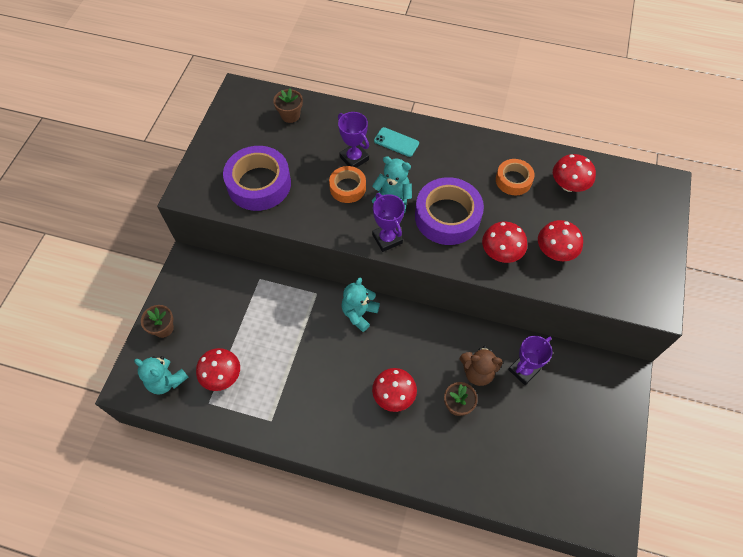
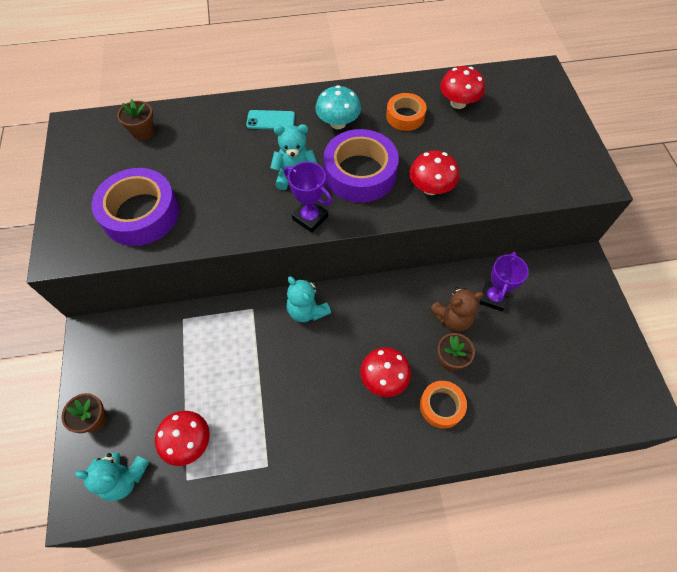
camera: 25 degrees left, 0 degrees up
orange tape [329,166,366,203] -> orange tape moved to [420,381,467,429]
purple trophy [338,112,369,168] -> none
turquoise teddy bear [341,277,380,332] -> turquoise teddy bear turned 45 degrees counterclockwise [287,276,331,322]
red mushroom [538,220,583,261] -> none
none -> turquoise mushroom [315,85,361,129]

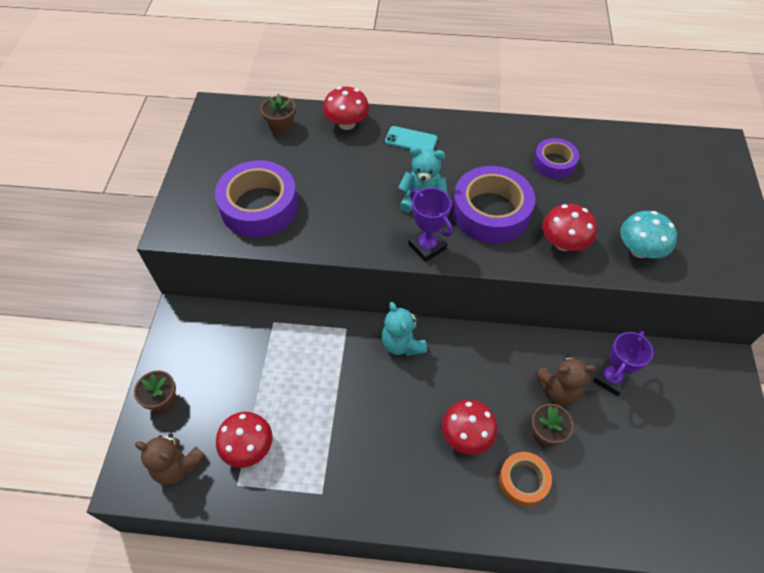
camera: 15 degrees right, 5 degrees down
turquoise teddy bear [75,453,150,501] -> brown teddy bear [135,433,206,485]
turquoise mushroom [315,85,361,129] -> turquoise mushroom moved to [620,211,677,258]
orange tape [386,93,427,131] -> purple tape [533,138,579,179]
red mushroom [440,66,485,109] -> red mushroom moved to [323,87,369,130]

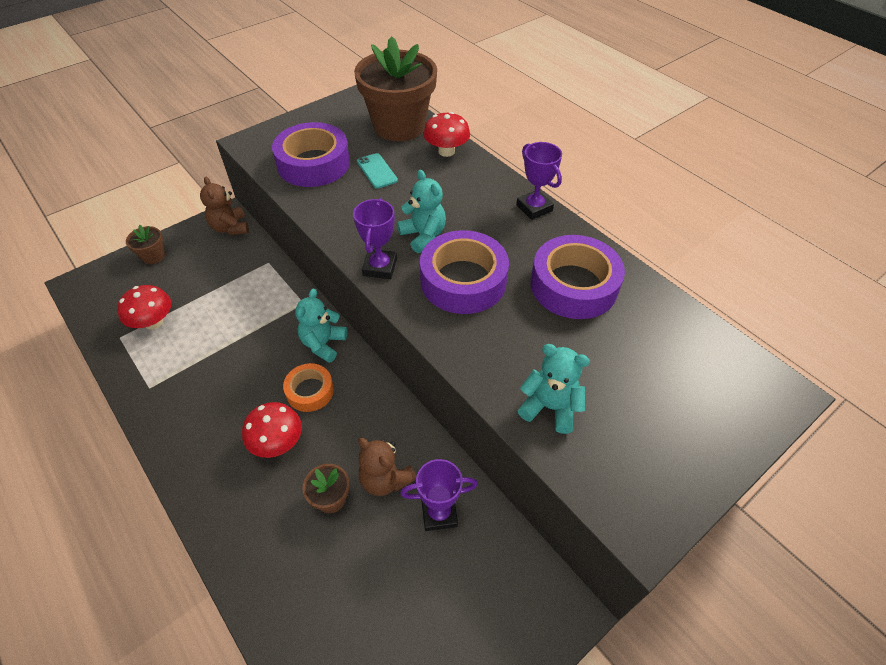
camera: 45 degrees right, 5 degrees down
brown teddy bear [135,433,206,485] -> brown teddy bear moved to [200,177,249,235]
brown flower pot [261,94,296,135] -> brown flower pot [354,36,437,141], size x2.38
turquoise phone [385,126,437,150] -> turquoise phone moved to [357,153,398,189]
orange tape [499,452,552,507] -> orange tape moved to [283,363,334,412]
purple tape [533,138,579,179] -> purple tape [531,235,625,319], size x1.76
red mushroom [542,204,597,251] -> none
turquoise mushroom [620,211,677,258] -> turquoise teddy bear [518,344,590,434]
none -> purple trophy [516,142,562,220]

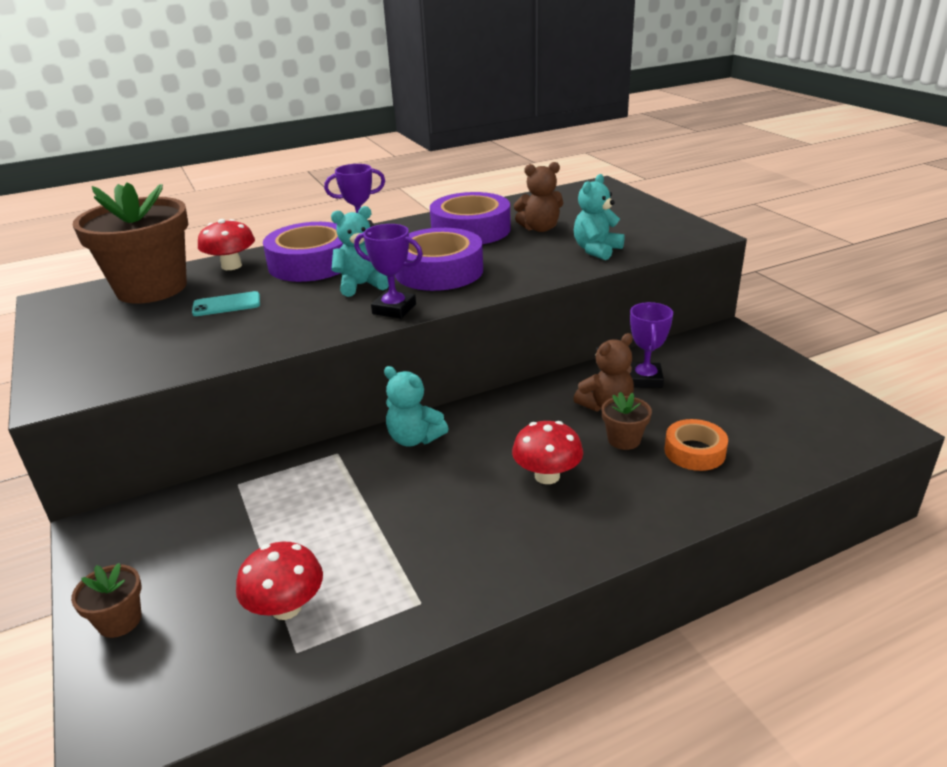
camera: 75 degrees left, 20 degrees down
brown teddy bear [200,177,249,235] -> brown teddy bear moved to [514,162,564,232]
purple tape [272,122,350,187] -> purple tape moved to [263,222,343,282]
orange tape [283,363,334,412] -> orange tape moved to [664,419,728,471]

